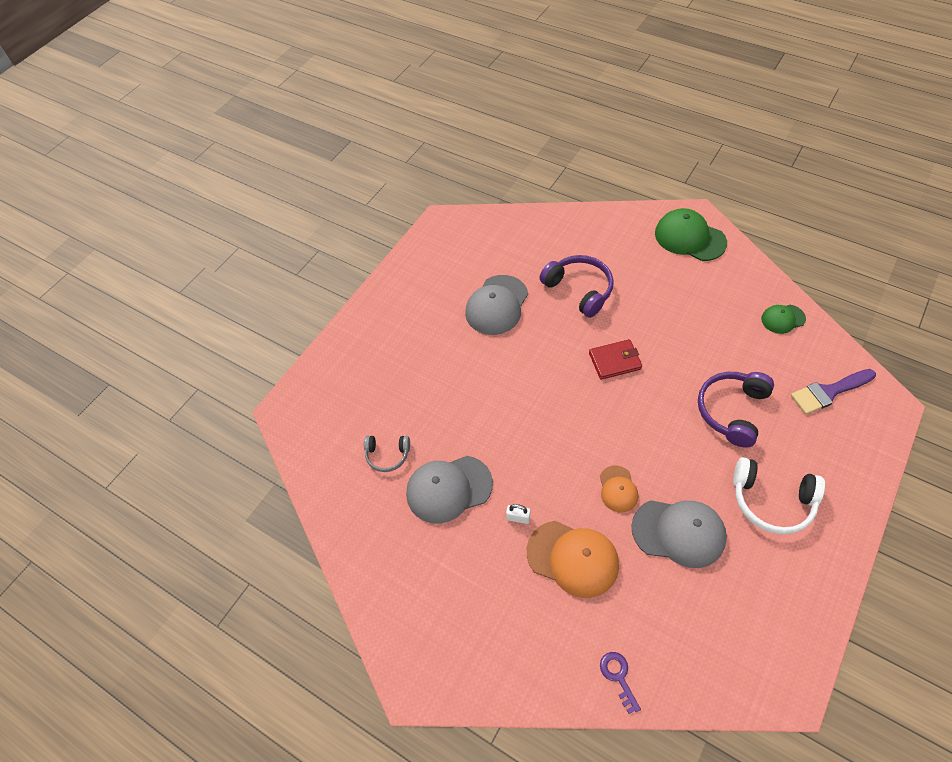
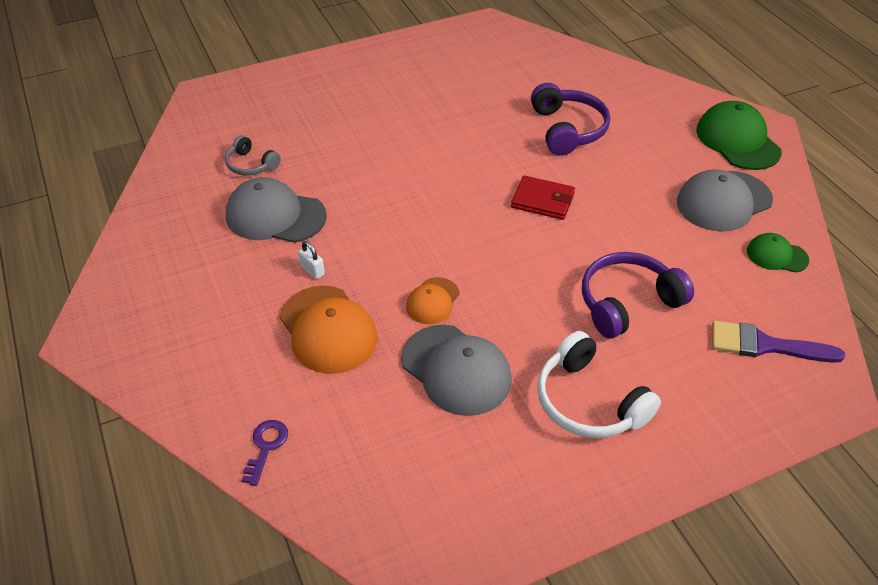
camera: 30 degrees right, 10 degrees down
grey cap [465,275,528,335] -> grey cap moved to [677,169,773,232]

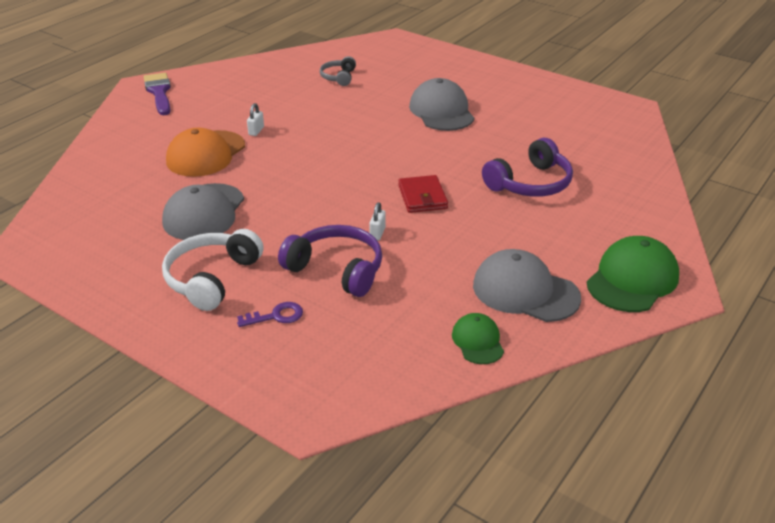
camera: 60 degrees right, 10 degrees down
grey cap [226,177,327,243] -> grey cap moved to [409,78,474,131]
purple key [241,420,288,486] -> purple key moved to [237,302,303,327]
orange cap [406,277,460,324] -> none
purple brush [712,320,845,363] -> purple brush moved to [144,73,171,115]
none -> white padlock [369,202,386,240]

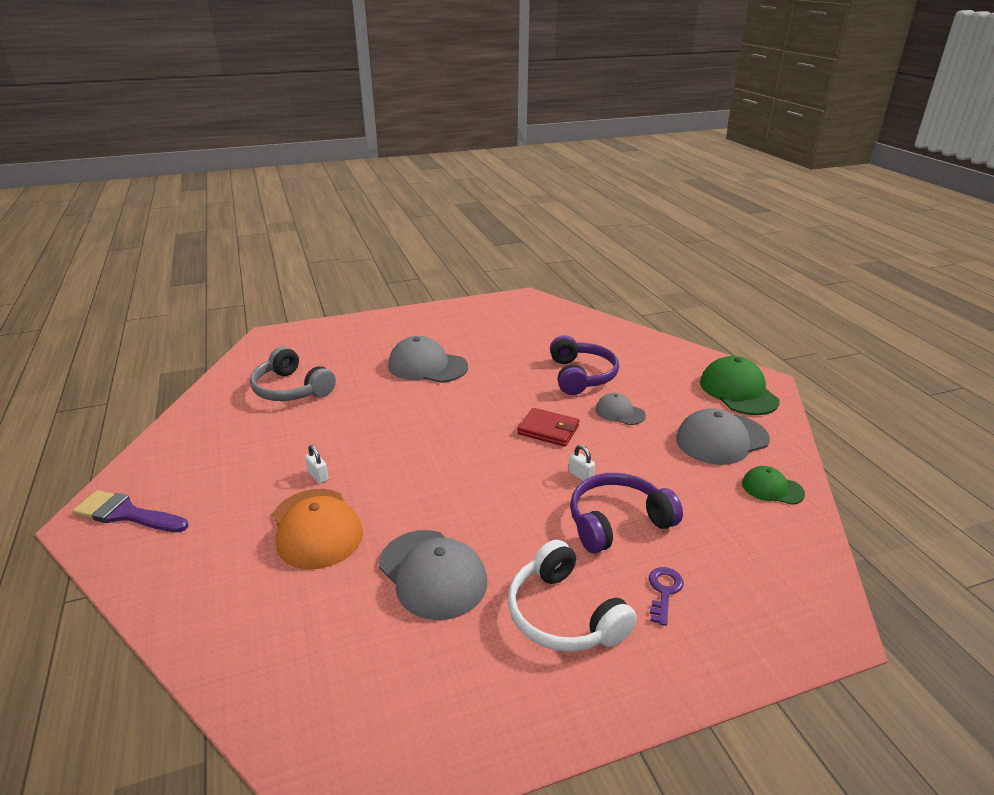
camera: 55 degrees left, 5 degrees down
grey headphones [320,56,356,86] -> grey headphones [250,347,336,401], size x1.71
none -> grey cap [596,393,646,425]

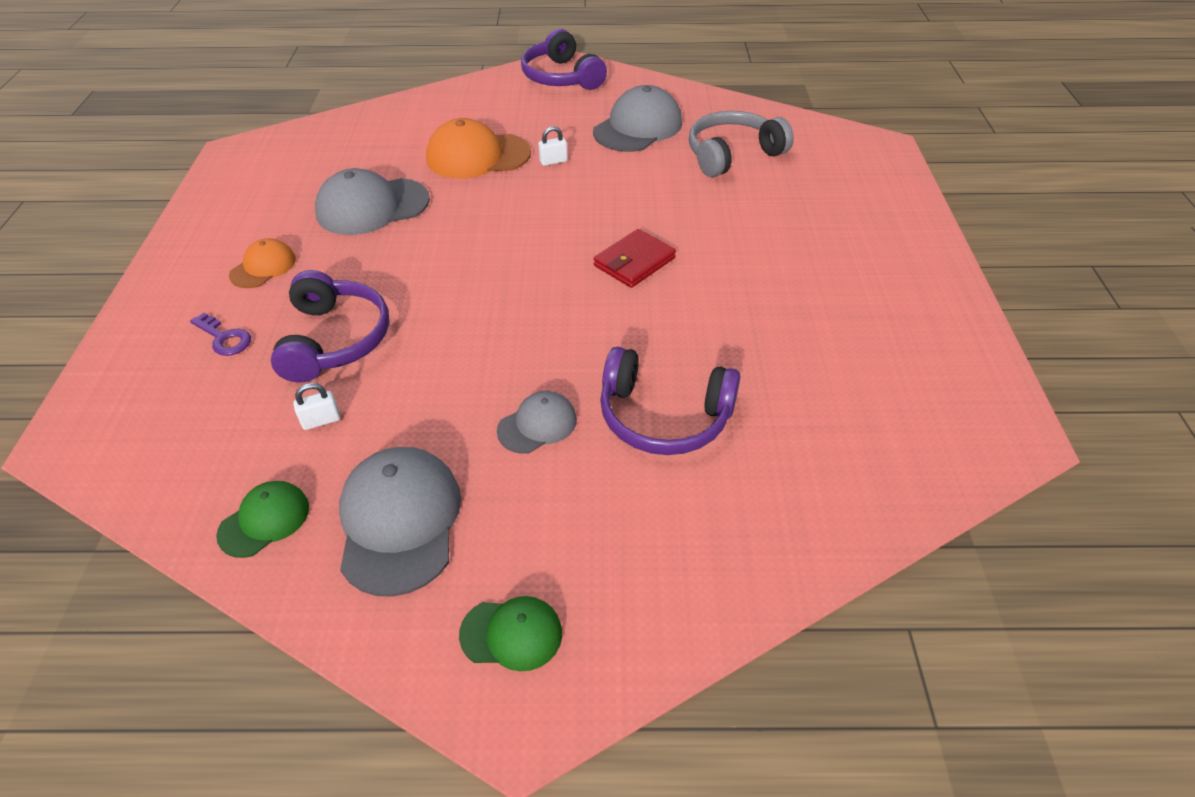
camera: 110 degrees right, 15 degrees up
purple brush [73,490,188,532] -> purple headphones [521,29,607,90]
grey cap [388,336,468,383] -> grey cap moved to [593,85,682,152]
white headphones [508,540,637,652] -> orange cap [229,238,296,288]
red wallet [517,408,579,447] -> red wallet moved to [594,229,676,288]
white padlock [569,445,595,481] -> white padlock moved to [293,383,340,430]
green cap [700,356,779,415] -> green cap [459,596,562,671], size x0.56

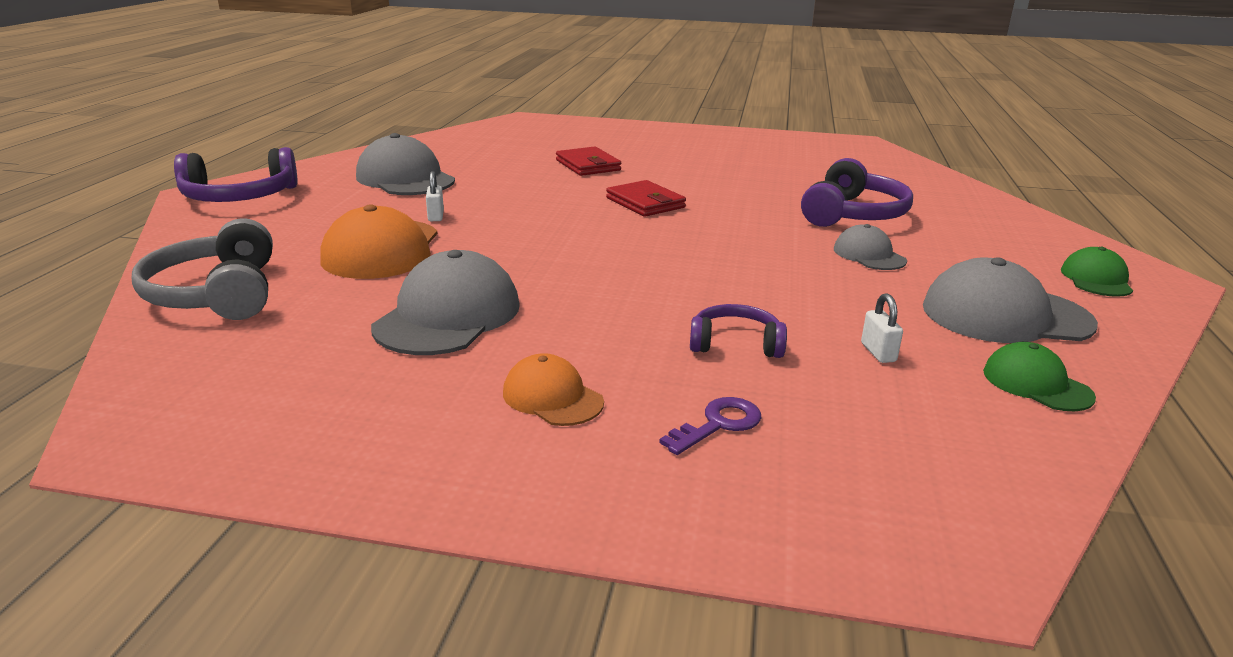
camera: 80 degrees left, 20 degrees down
purple headphones [271,270,389,383] -> purple headphones [690,304,787,358], size x0.59
grey cap [315,168,430,235] -> grey cap turned 150 degrees counterclockwise [371,250,520,355]
grey headphones [689,111,794,177] -> grey headphones moved to [132,218,273,320]
none -> red wallet [556,147,621,176]

